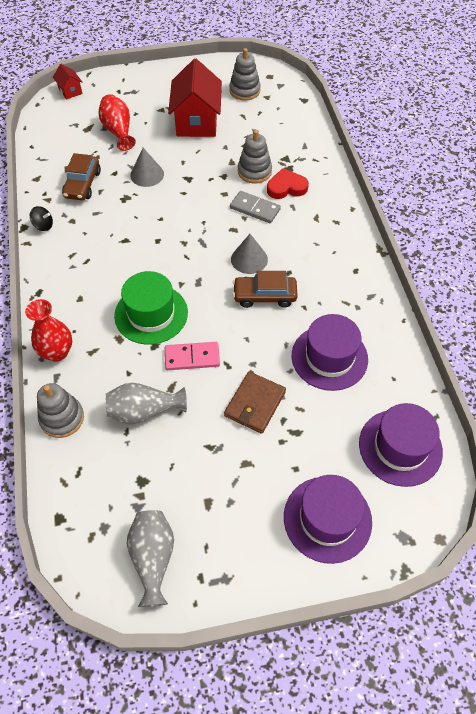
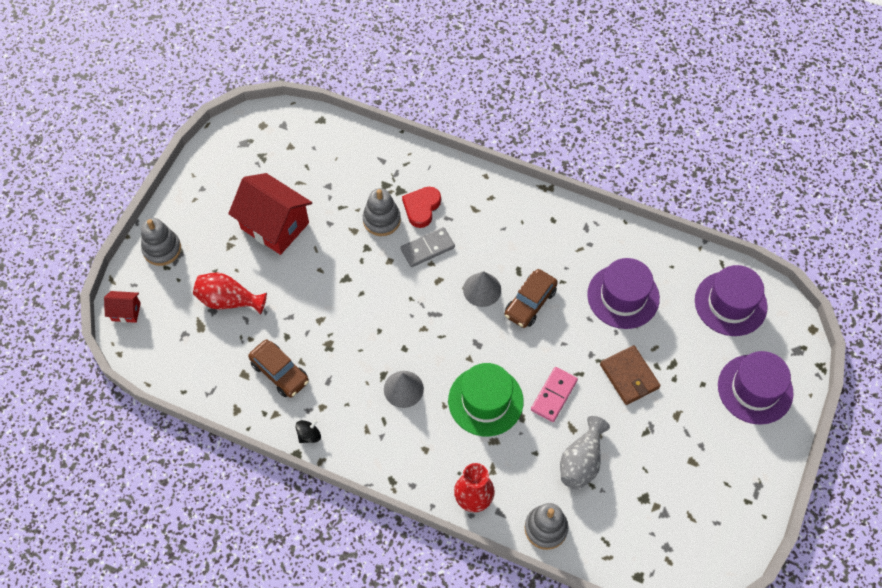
camera: 55 degrees left, 5 degrees up
grey vase [127,510,174,607] -> none
grey cone [130,148,164,187] -> grey cone moved to [384,371,424,408]
grey stacking toy [229,48,261,101] -> grey stacking toy moved to [141,218,181,266]

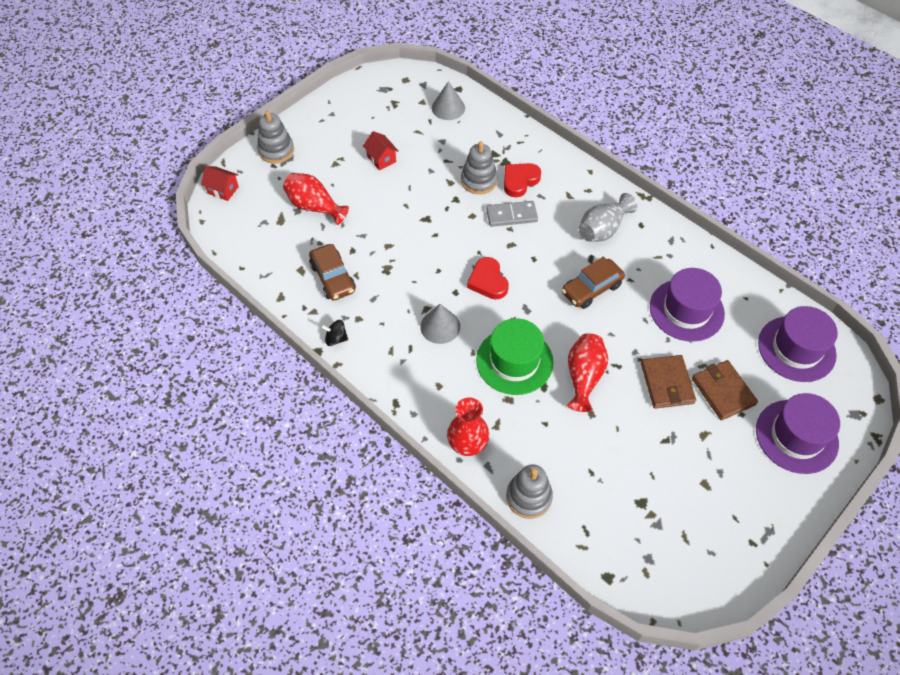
camera: 20 degrees right, 5 degrees down
red house [228,173,312,255] -> red house [363,131,399,170], size x0.47
black spinning top [295,419,321,443] -> black spinning top turned 150 degrees counterclockwise [321,320,348,346]
grey cone [463,271,501,307] -> grey cone moved to [432,81,465,120]
pink domino [531,367,578,422] -> red vase [567,333,608,412]
grey vase [560,416,610,490] -> grey vase moved to [579,193,637,242]
none -> red heart [467,257,509,300]
none -> brown wallet [692,360,758,421]

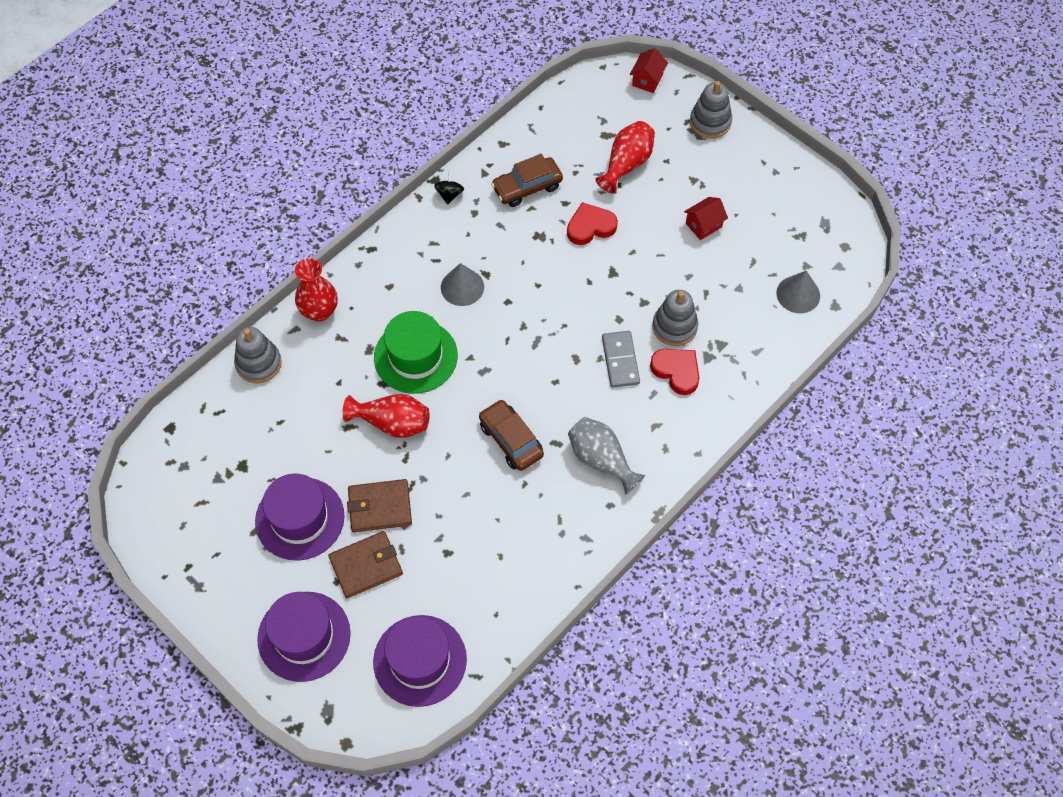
camera: 90 degrees right, 5 degrees up
red heart [467,257,509,300] -> red heart moved to [567,202,618,245]
purple hat [650,268,725,342] -> purple hat moved to [255,474,345,561]

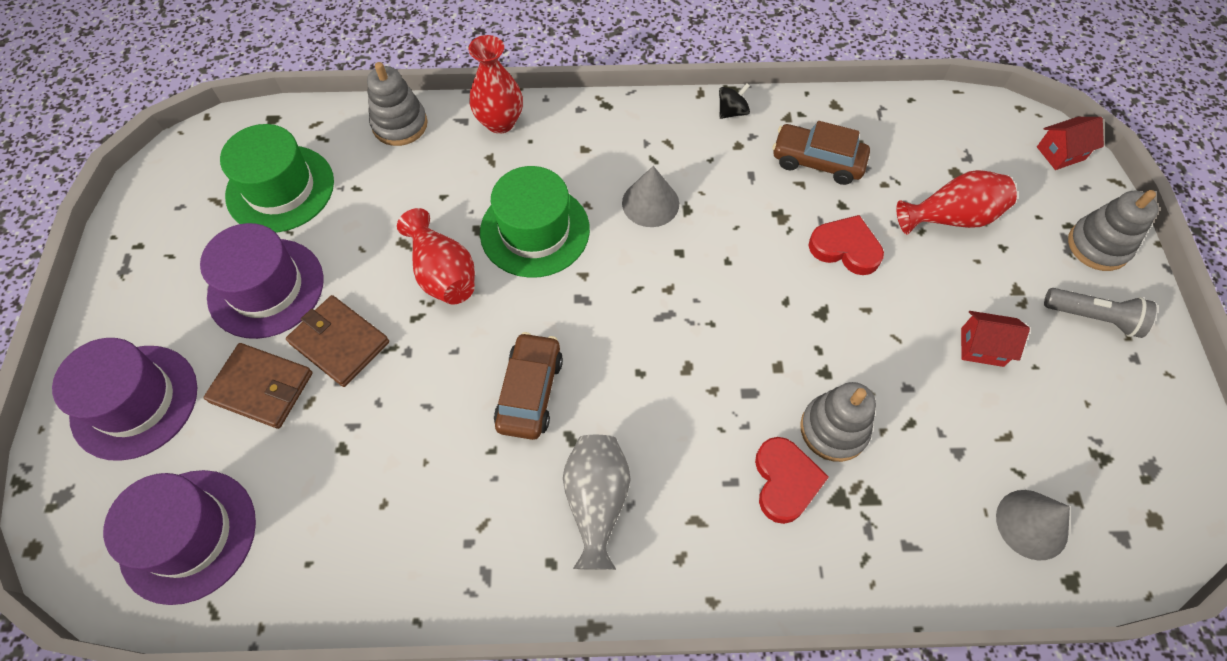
camera: 45 degrees right, 0 degrees up
grey domino [602,331,640,388] -> none
none -> green hat [220,124,334,232]
none -> grey flashlight [1044,288,1157,338]

